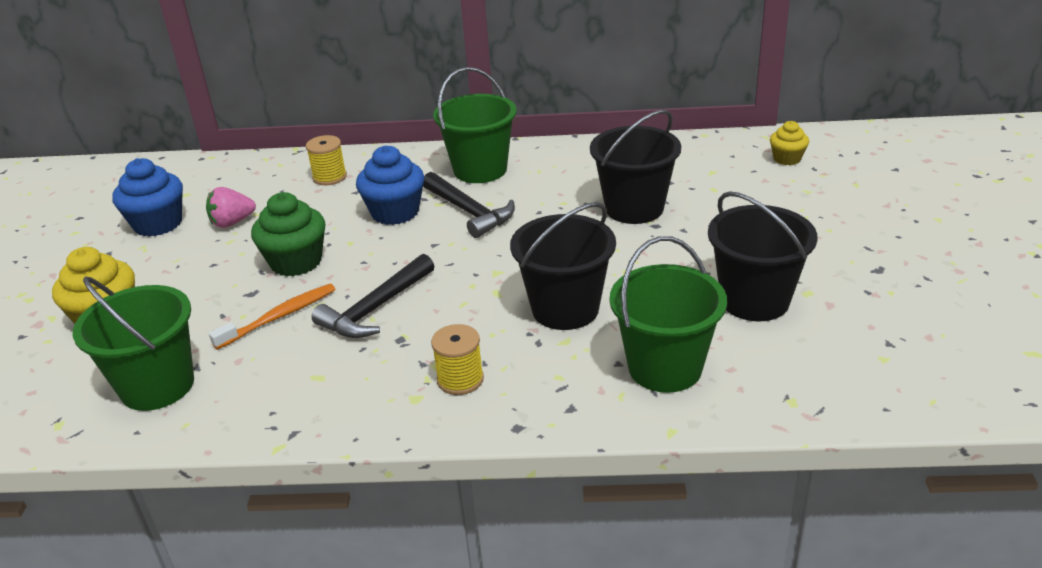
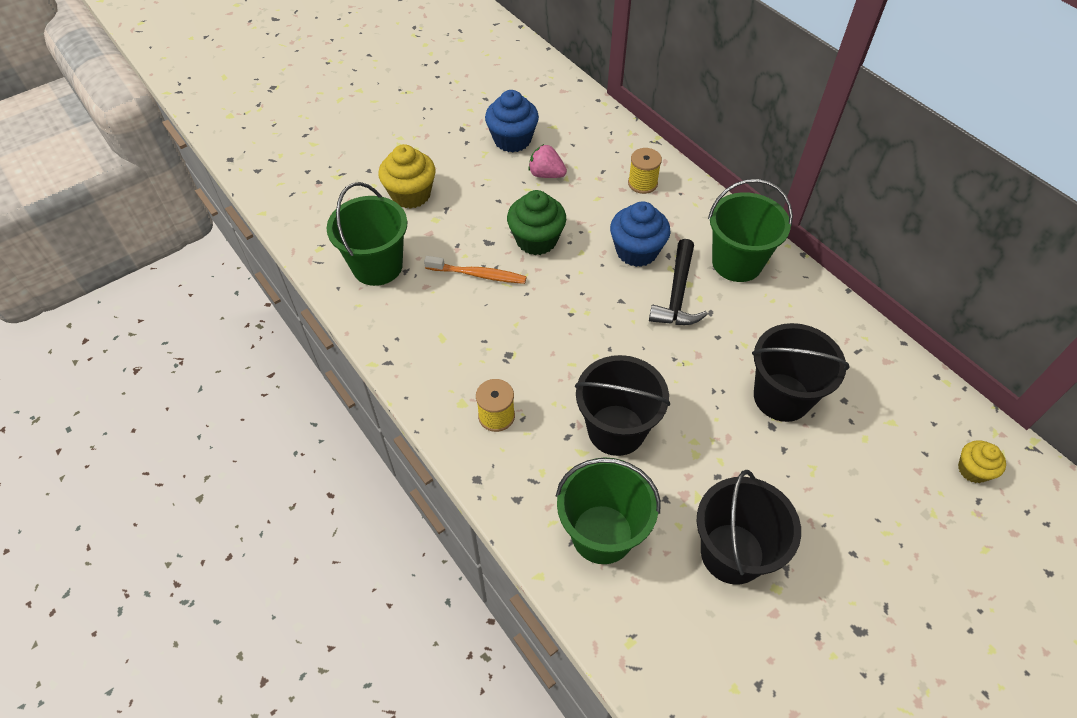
camera: 50 degrees right, 20 degrees up
black hammer [312,254,434,338] -> none

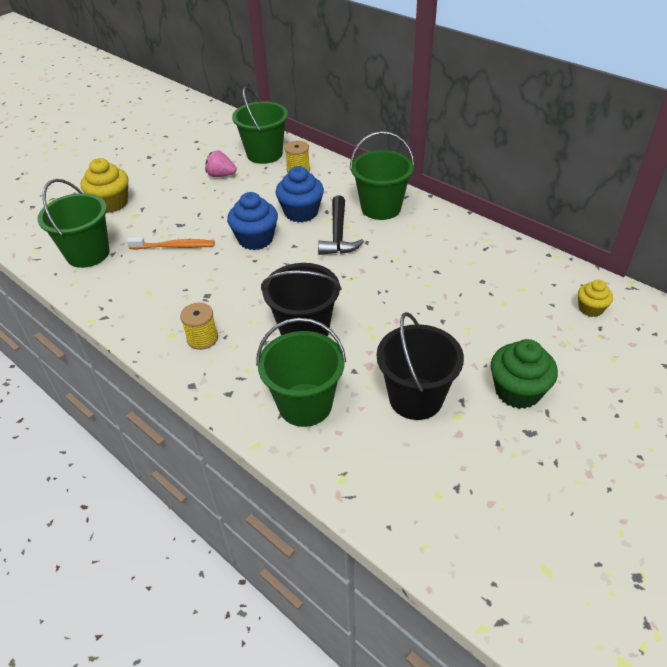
camera: 10 degrees left, 10 degrees down
blue cupcake [485,90,539,152] -> blue cupcake moved to [227,192,278,250]
green cupcake [507,190,566,255] -> green cupcake moved to [491,339,558,409]
black bucket [752,323,850,422] -> none
none -> green bucket [232,86,288,164]

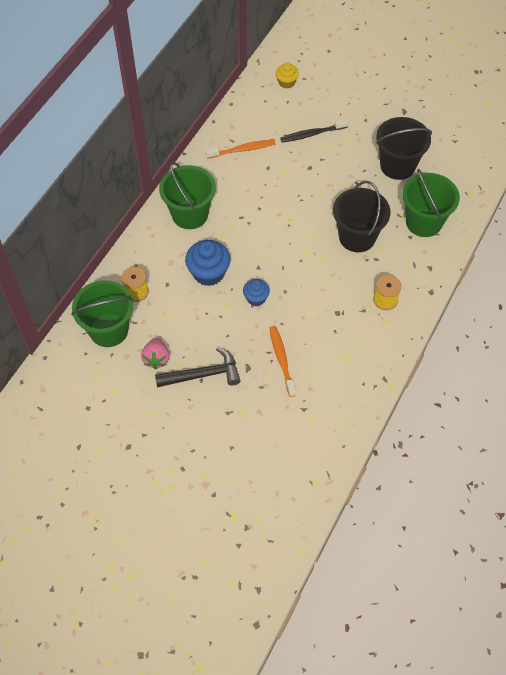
camera: 105 degrees left, 15 degrees up
green bucket [37,179,110,268] -> none
yellow cupcake [81,158,128,213] -> none
blue cupcake [227,192,278,250] -> blue cupcake [243,279,270,306], size x0.59
black hammer [318,195,364,255] -> black hammer moved to [155,347,241,387]
green cupcake [491,339,558,409] -> none
none -> orange toothbrush [206,140,275,159]
none -> black toothbrush [280,119,348,143]

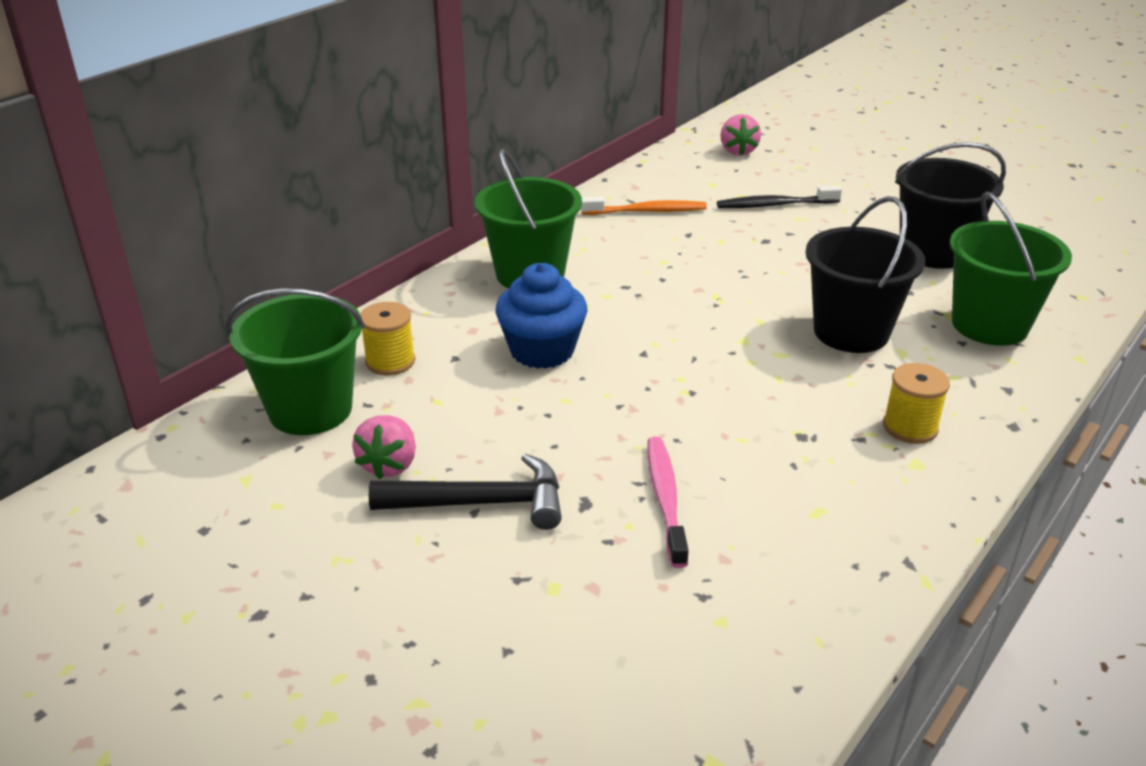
camera: 10 degrees right, 25 degrees down
blue cupcake [243,279,270,306] -> none
orange toothbrush [269,326,296,397] -> pink toothbrush [648,437,689,568]
yellow cupcake [276,62,299,88] -> pink strawberry [720,114,761,156]

